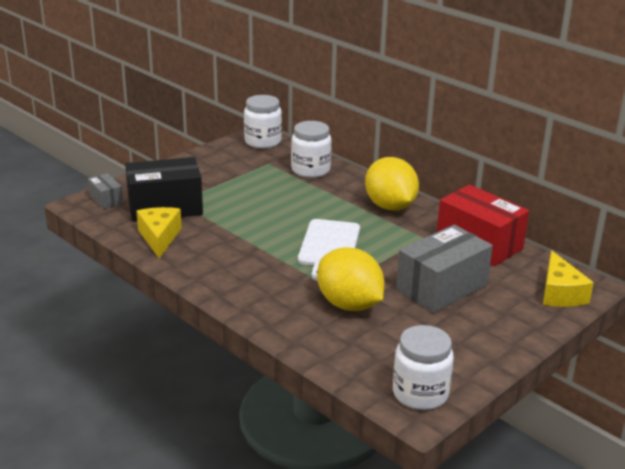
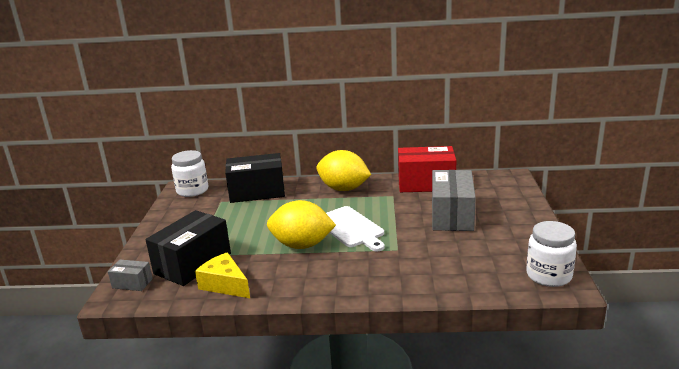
camera: 40 degrees left, 5 degrees down
white jar [291,121,332,178] -> black box [225,153,285,203]
yellow lemon [317,247,384,311] -> yellow lemon moved to [267,200,336,249]
yellow cheese [543,250,594,307] -> none

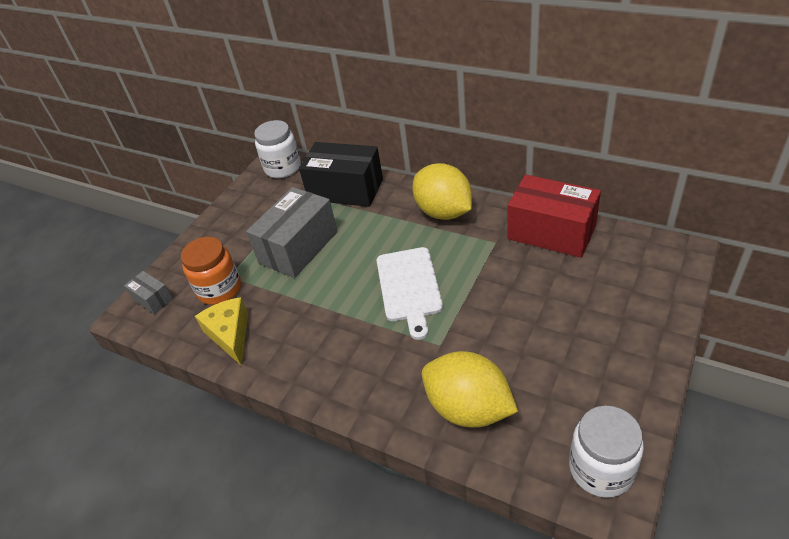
camera: 30 degrees right, 20 degrees up
black box [146,210,231,286] -> orange jar [181,237,241,305]
yellow lemon [267,200,336,249] -> yellow lemon moved to [422,351,518,427]
grey box [432,170,476,231] -> grey box moved to [246,187,338,278]

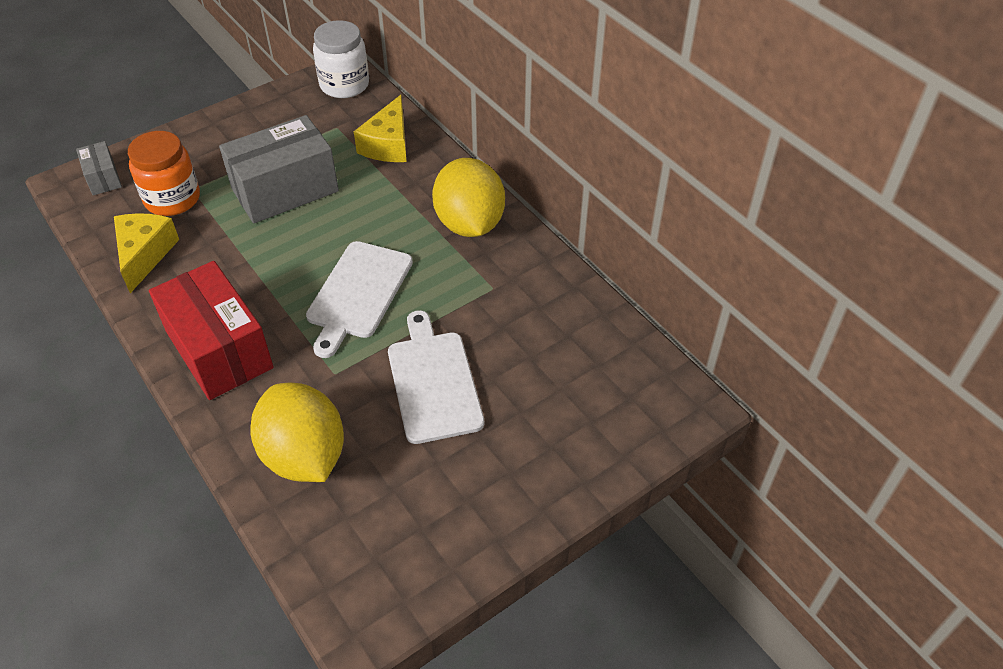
camera: 20 degrees right, 5 degrees up
black box [299,142,383,207] -> yellow cheese [354,95,407,162]
red box [507,175,601,258] -> red box moved to [149,261,274,400]
white jar [569,406,644,498] -> none
none -> white cutting board [388,310,484,444]

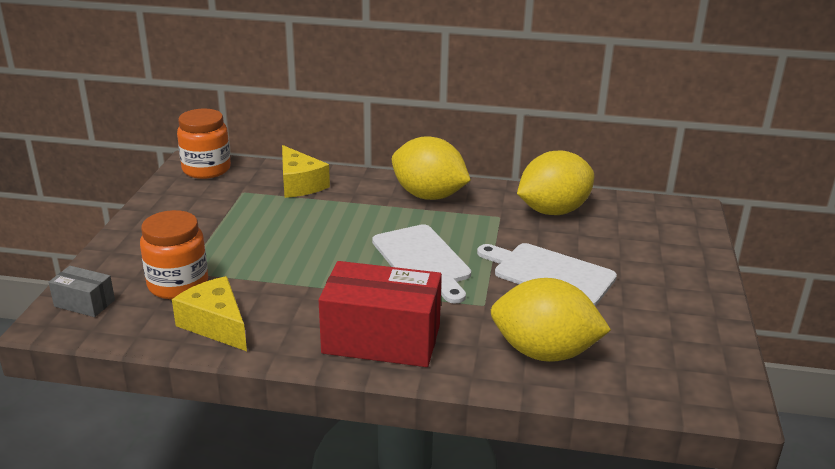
camera: 45 degrees left, 20 degrees down
grey box [219,115,339,223] -> none
white jar [313,20,369,98] -> orange jar [177,109,231,179]
none -> yellow lemon [517,151,594,215]

